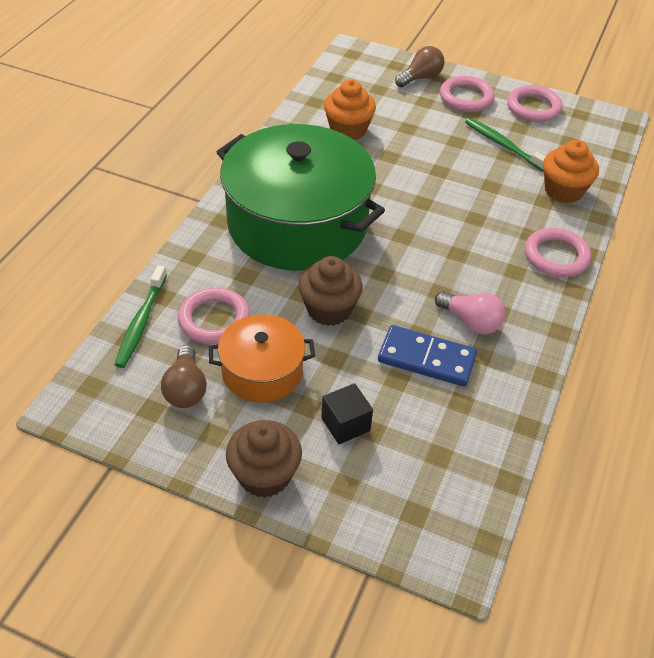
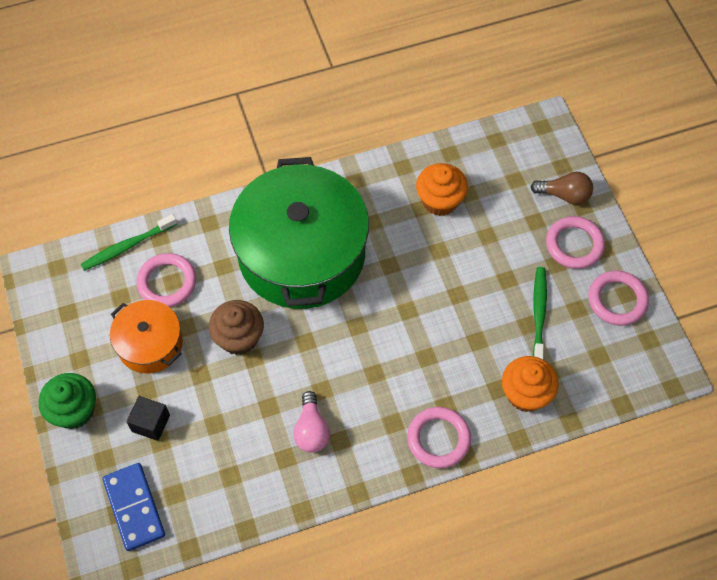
camera: 50 degrees right, 15 degrees up
brown light bulb [161,345,207,408] -> none
brown cupcake [226,420,302,498] -> green cupcake [38,373,96,429]
blue domino [378,325,477,387] -> blue domino moved to [102,463,165,551]

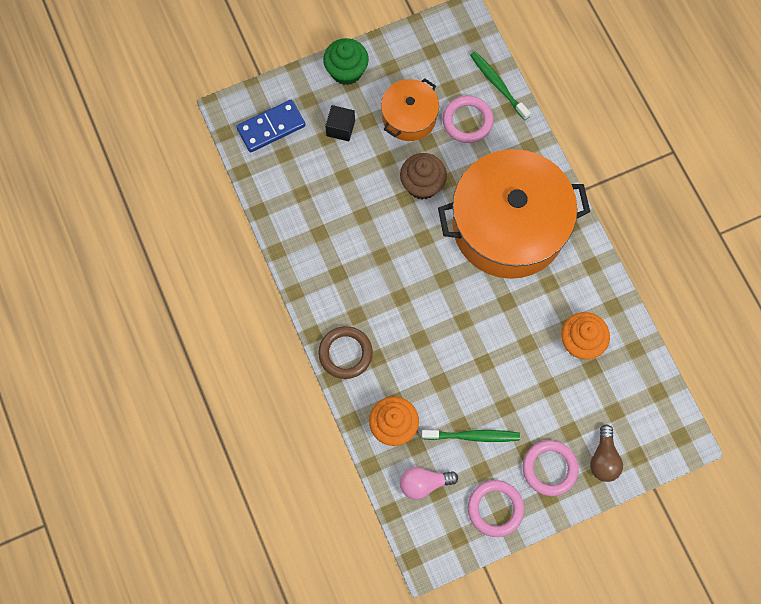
camera: 85 degrees right, 10 degrees up
green pot [229,157,369,309] -> orange pot [438,149,590,279]
pink light bulb [293,391,330,453] -> pink light bulb moved to [400,467,458,500]
pink ring [407,407,471,468] -> brown ring [318,326,373,379]

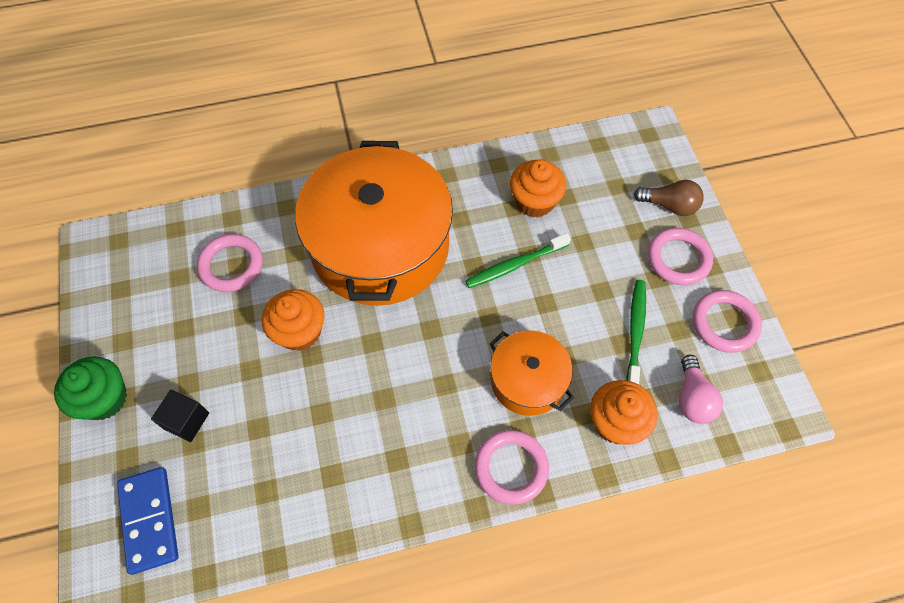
camera: 80 degrees left, 10 degrees down
brown ring [318,326,373,379] -> pink ring [475,430,549,505]
orange pot [381,78,439,141] -> orange pot moved to [489,330,574,416]
brown cupcake [400,153,447,200] -> orange cupcake [262,289,324,351]
green toothbrush [470,51,531,121] -> green toothbrush moved to [465,233,571,288]

